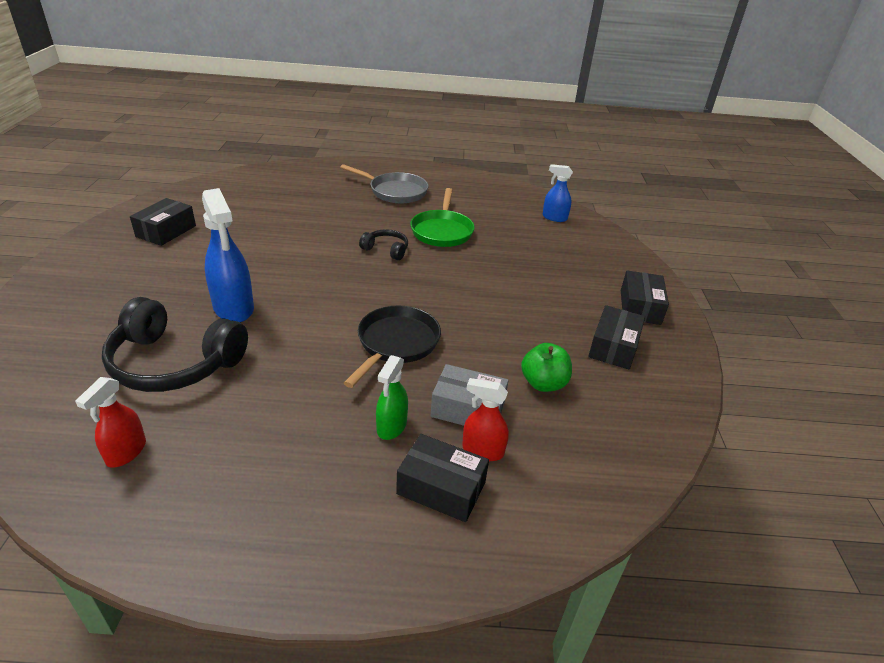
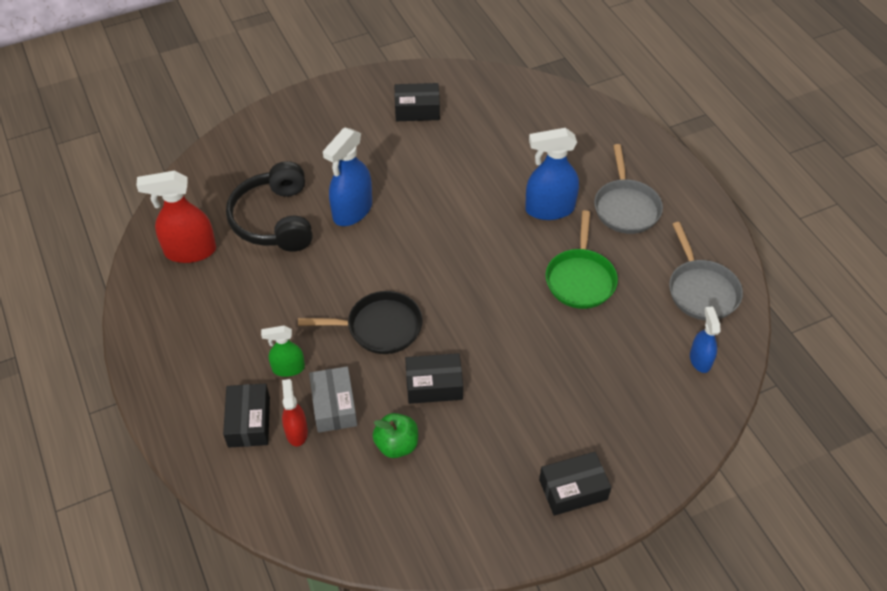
camera: 65 degrees right, 15 degrees up
red spray bottle [75,377,146,468] -> red spray bottle [136,171,216,263], size x1.72
black headphones [359,229,408,260] -> none
green pan [410,188,475,247] -> green pan turned 60 degrees counterclockwise [546,210,618,309]
black box [588,305,645,369] -> black box moved to [405,353,463,404]
none -> blue spray bottle [525,128,579,220]
none -> grey pan [669,222,743,321]

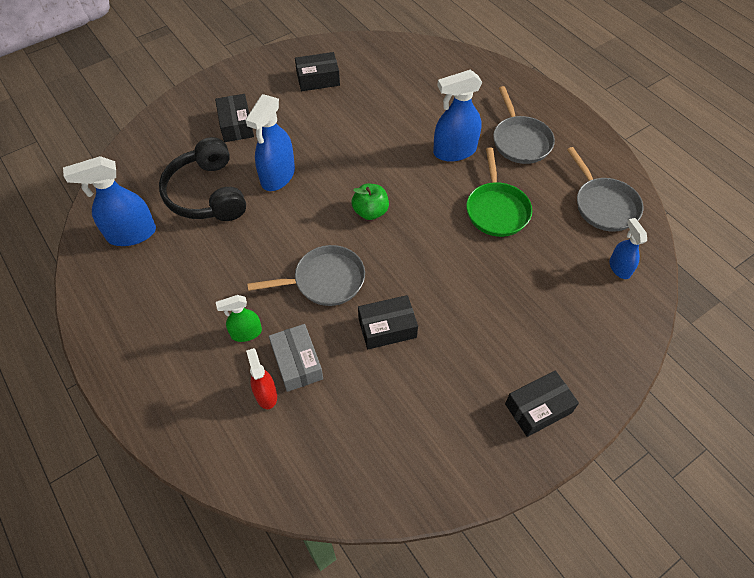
camera: 10 degrees left, 5 degrees up
red spray bottle [136,171,216,263] -> blue spray bottle [63,156,156,246]
black box [223,383,270,448] -> black box moved to [215,94,254,142]
black pan [298,291,423,354] -> grey pan [247,245,365,306]
green apple [372,413,418,458] -> green apple moved to [352,184,389,220]

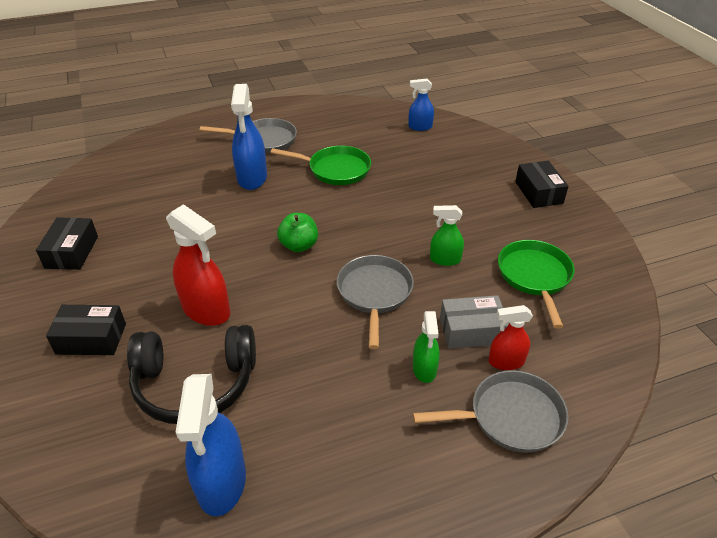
camera: 75 degrees left, 15 degrees down
blue spray bottle [245,94,295,191] -> red spray bottle [166,204,231,326]
black box [358,295,418,349] -> green spray bottle [430,205,464,266]
grey pan [567,147,643,232] -> grey pan moved to [413,370,568,453]
none -> green pan [498,240,574,329]

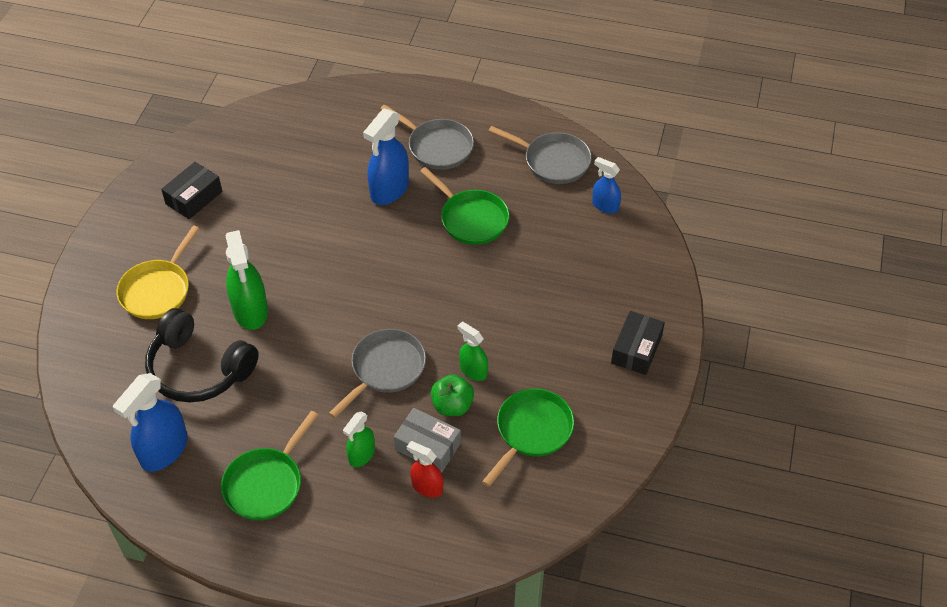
camera: 35 degrees right, 10 degrees up
black box [46,305,126,355] -> yellow pan [116,226,200,319]
red spray bottle [166,204,231,326] -> green spray bottle [225,230,268,330]
green apple [277,213,318,252] -> green apple moved to [431,374,474,416]
grey pan [413,370,568,453] -> grey pan moved to [489,126,592,184]
none -> green pan [221,411,318,520]

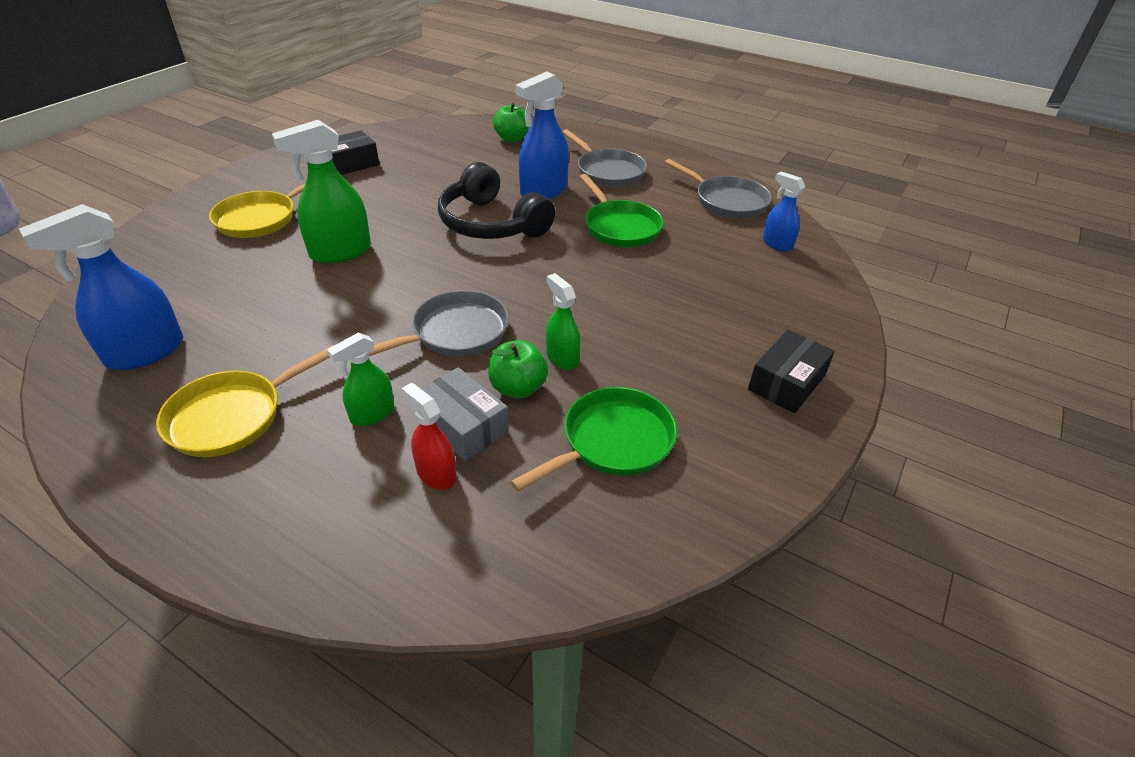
camera: 15 degrees right, 10 degrees down
black headphones [145,308,259,403] -> black headphones moved to [438,162,555,239]
green pan [221,411,318,520] -> yellow pan [156,345,334,457]
green spray bottle [225,230,268,330] -> green spray bottle turned 60 degrees clockwise [272,120,371,263]
none -> green apple [493,103,529,142]

